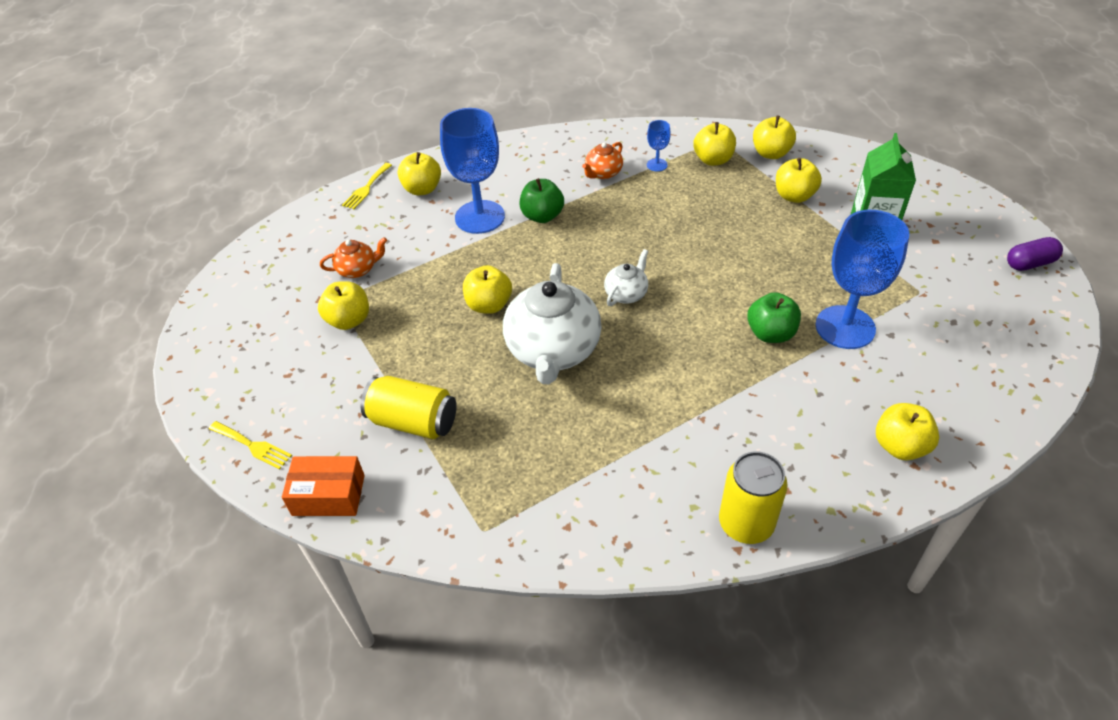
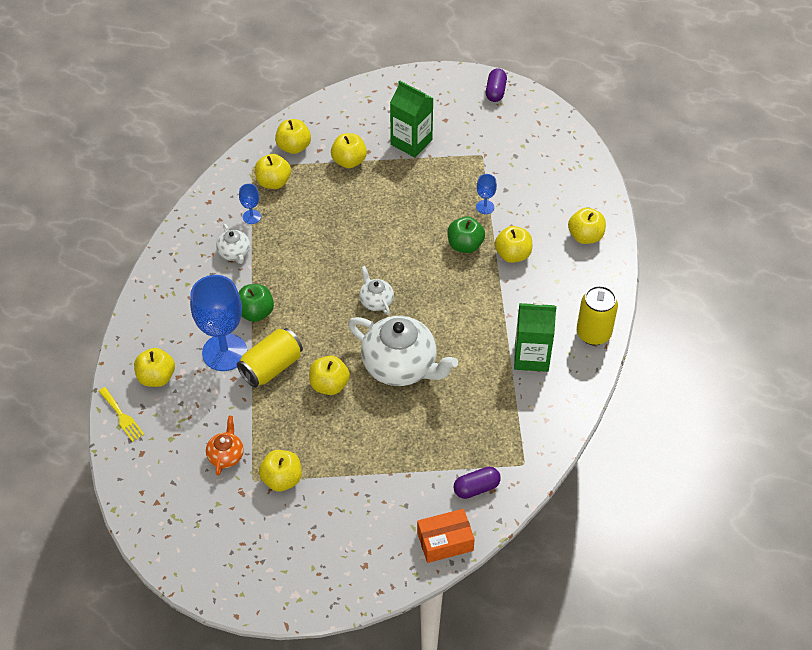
camera: 65 degrees left, 5 degrees up
yellow fork [209,421,292,470] -> none
orange box [282,456,365,516] -> orange box turned 45 degrees clockwise [417,509,475,563]
yellow can [361,376,457,439] -> yellow can moved to [237,328,303,387]
orange teapot [582,142,623,179] -> white teapot [216,224,250,264]
blue goblet [815,210,909,349] -> blue goblet [476,174,497,214], size x0.44
none -> purple capsule [454,467,501,499]
none -> yellow apple [495,226,532,263]
none -> green carton [514,302,556,372]

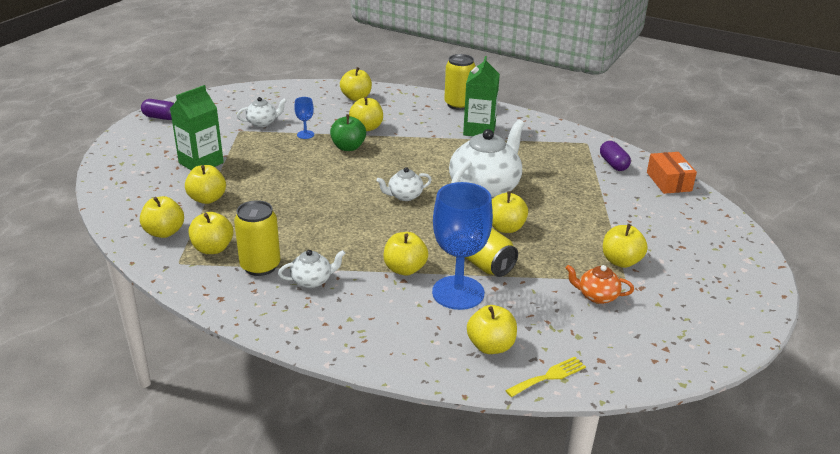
camera: 85 degrees left, 20 degrees down
green apple [238,284,274,322] -> yellow apple [383,232,428,276]
blue goblet [239,184,261,224] -> yellow can [234,200,280,276]
none -> white teapot [237,97,287,127]

